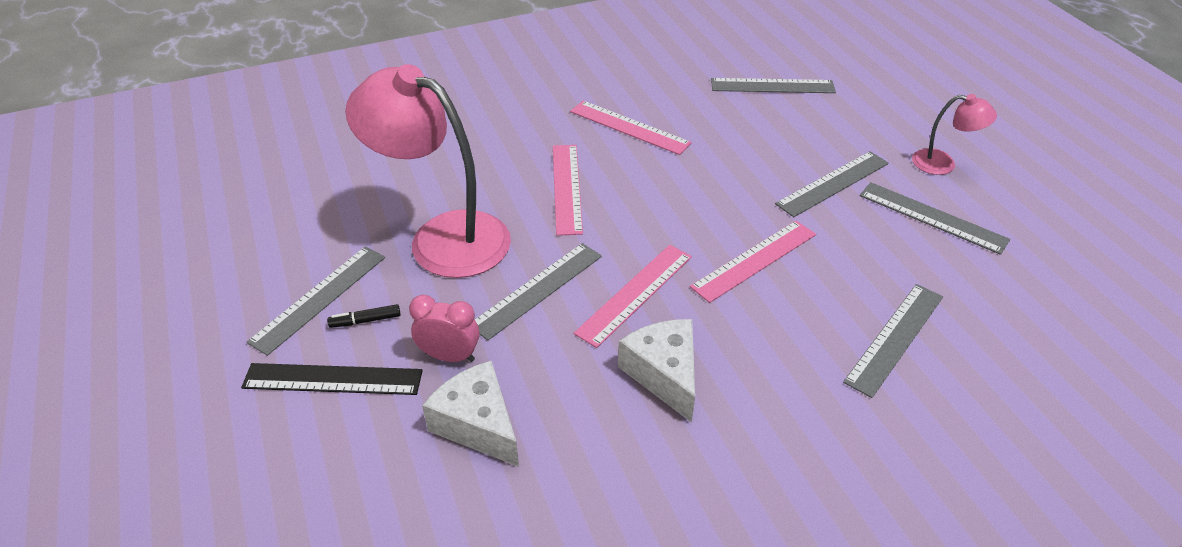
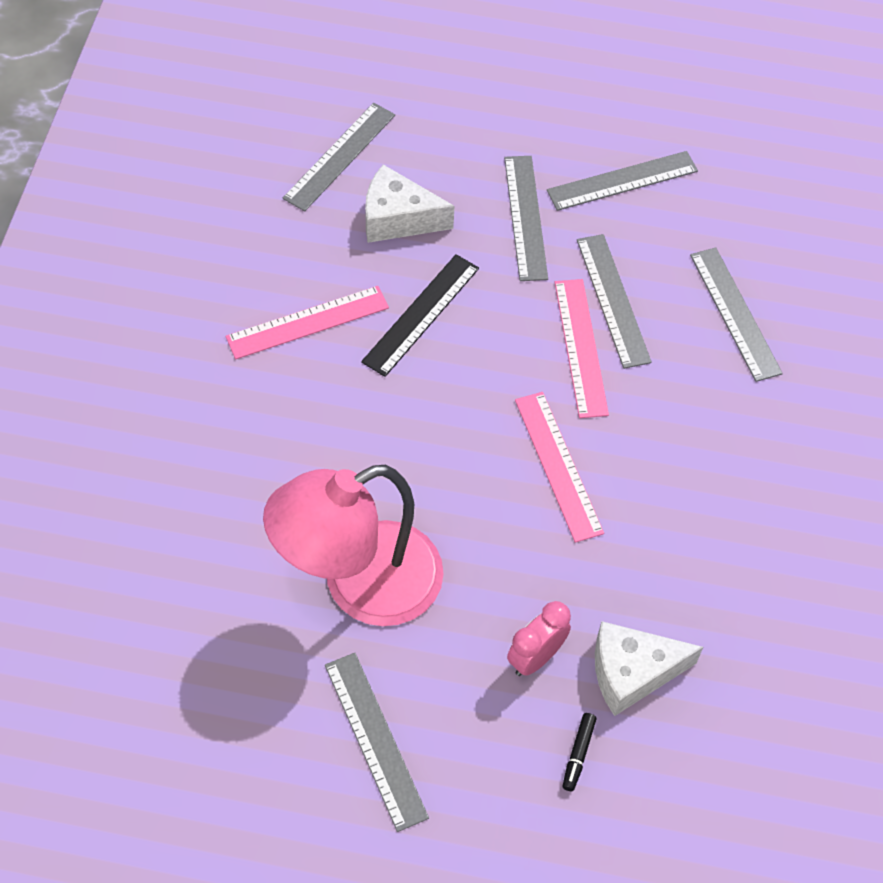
camera: 60 degrees left, 15 degrees up
black ruler [241,363,423,395] -> black ruler moved to [361,254,479,377]
black marker [327,304,401,328] -> black marker moved to [563,713,596,791]
grey ruler [475,243,602,341] -> grey ruler moved to [577,234,652,369]
pink ruler [553,145,583,236] -> none
white cheese [618,319,695,423] -> white cheese moved to [365,165,455,243]
pink lamp [912,94,997,175] -> none

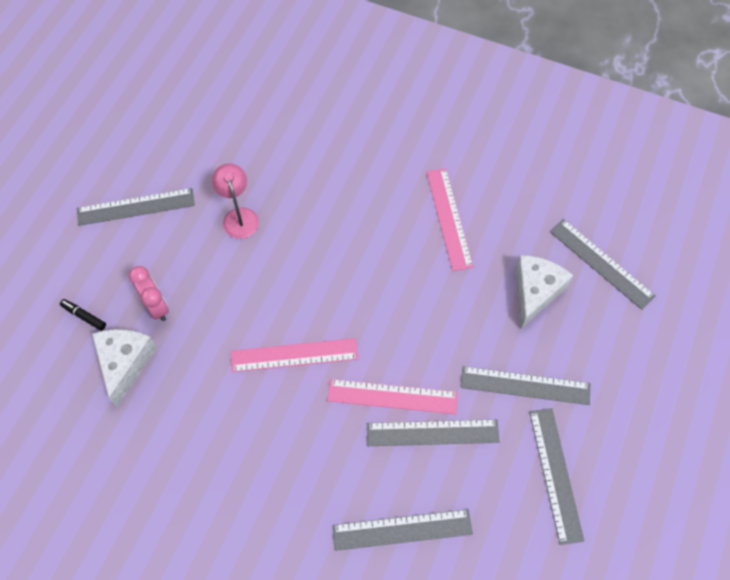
camera: 105 degrees right, 5 degrees up
pink lamp [263,465,444,626] -> pink lamp [212,163,259,239], size x0.47
black ruler [361,254,479,377] -> none

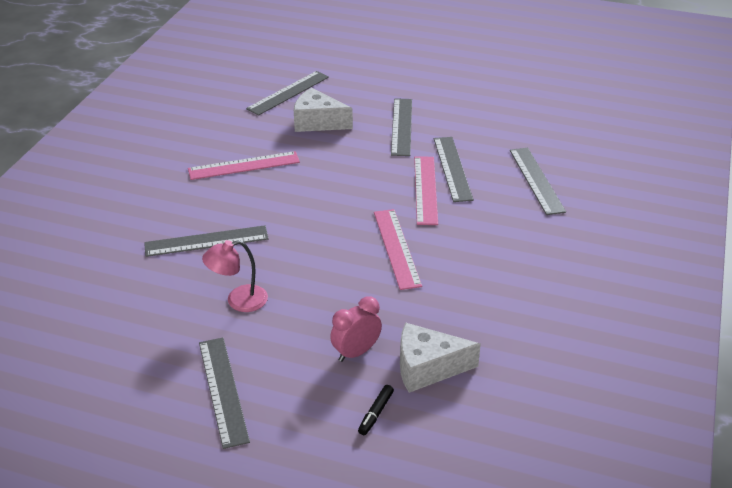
camera: 95 degrees left, 25 degrees down
grey ruler [529,408,584,545] -> grey ruler moved to [144,225,269,257]

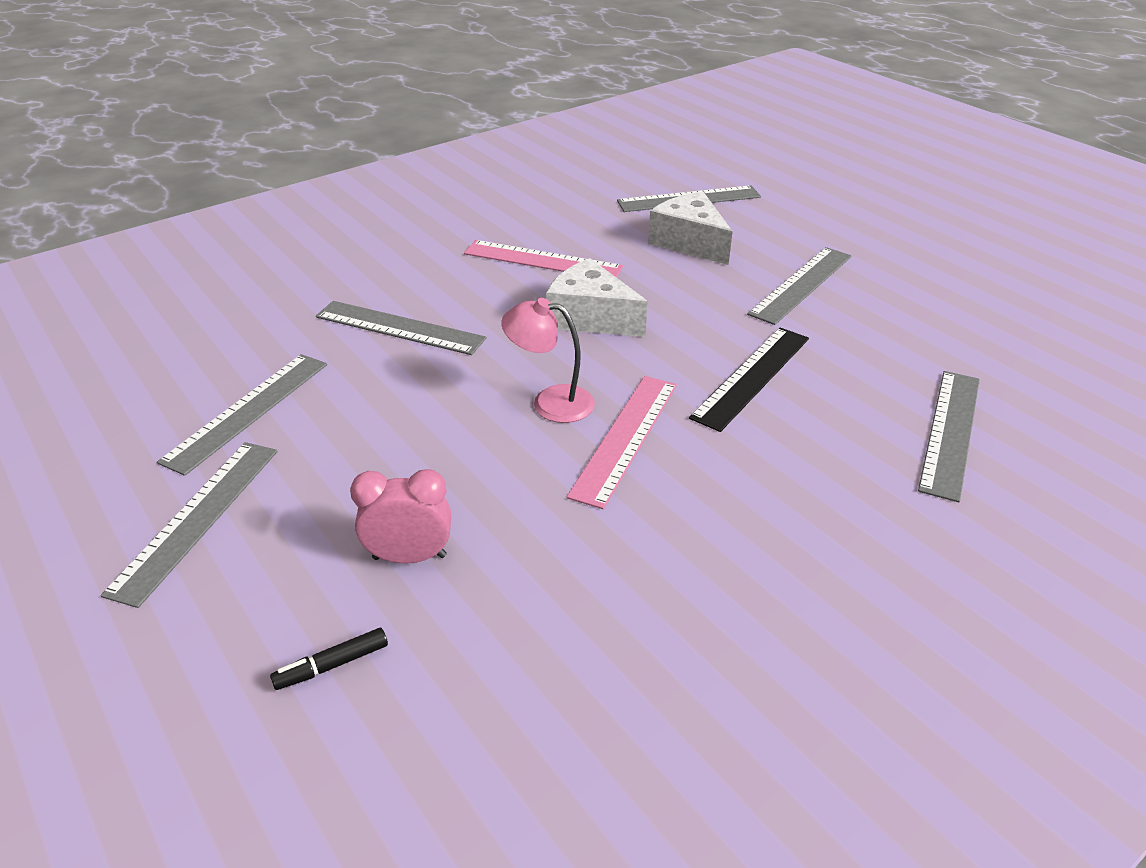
camera: 35 degrees right, 0 degrees up
pink lamp [202,240,268,312] -> pink lamp moved to [501,298,595,423]
white cheese [400,323,481,393] -> white cheese moved to [546,258,647,337]
pink ruler [414,157,438,225] -> black ruler [689,328,809,432]
grey ruler [434,137,474,202] -> grey ruler moved to [157,354,327,476]

